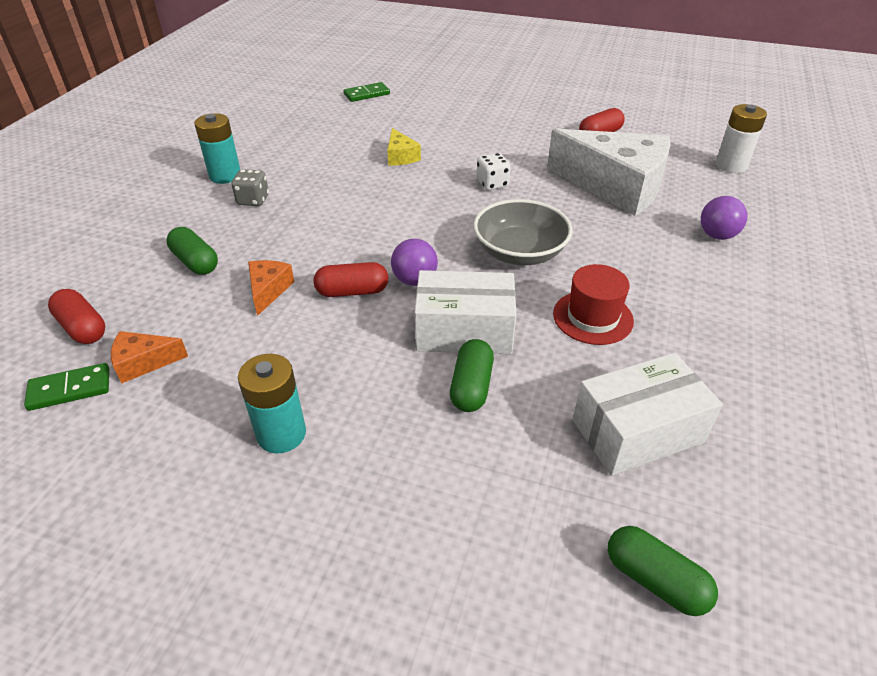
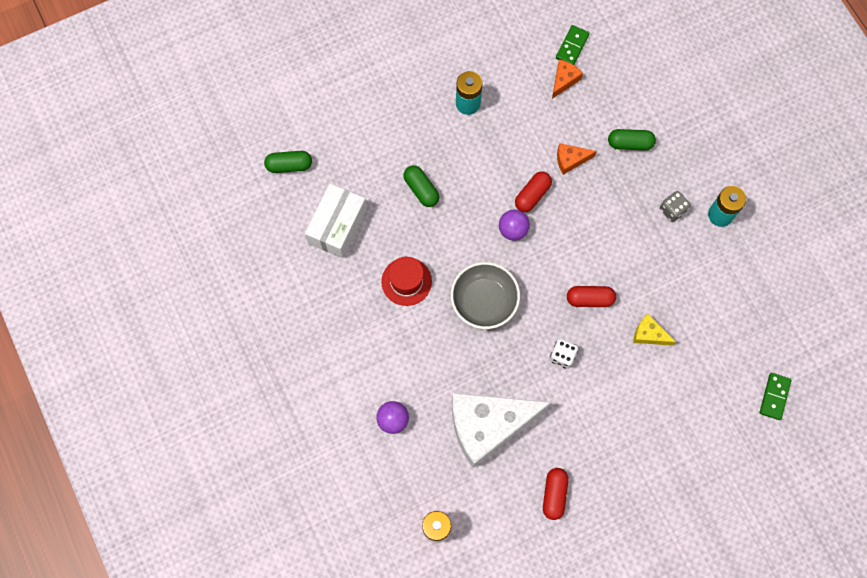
camera: 135 degrees right, 30 degrees up
red capsule [48,289,105,344] -> red capsule moved to [567,286,616,307]
orange cheese [248,260,294,316] -> orange cheese turned 120 degrees clockwise [557,143,597,175]
white box [415,270,517,354] -> none

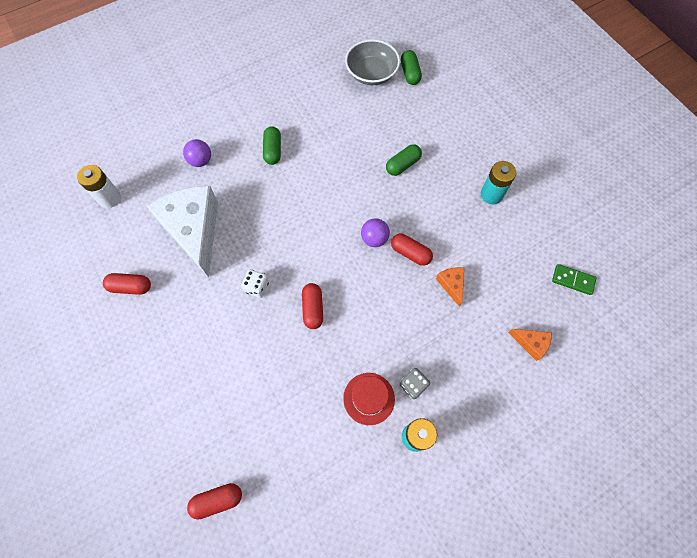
camera: 85 degrees right, 5 degrees down
white box [305,184,367,258] -> none
red hat [381,257,432,306] -> red hat moved to [343,373,395,425]
grey bowl [451,262,520,329] -> grey bowl moved to [345,39,400,85]
orange cheese [552,60,583,99] -> orange cheese moved to [508,329,552,361]
green capsule [608,129,656,150] -> green capsule moved to [263,126,281,165]
yellow cheese [633,314,676,346] -> none
green domino [759,373,792,420] -> red capsule [187,483,242,519]

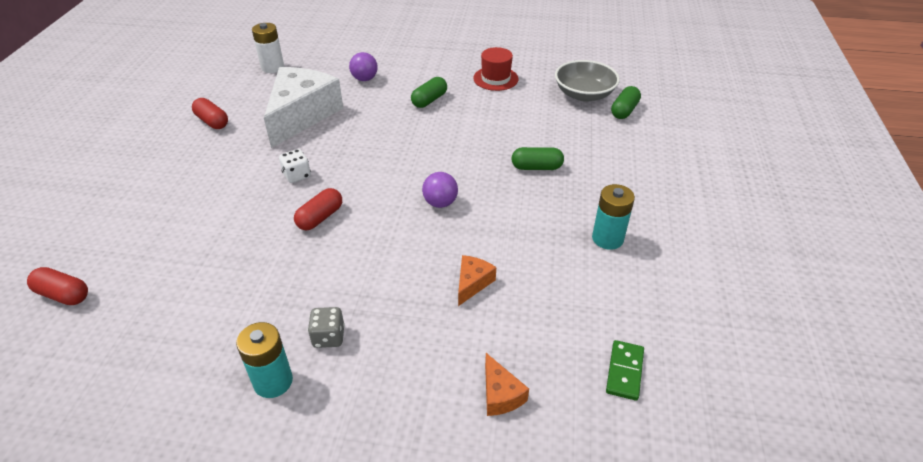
camera: 40 degrees right, 25 degrees down
red hat [343,373,395,425] -> red hat moved to [473,47,519,91]
red capsule [391,233,433,266] -> none
green domino [552,264,596,295] -> green domino turned 45 degrees clockwise [606,340,644,401]

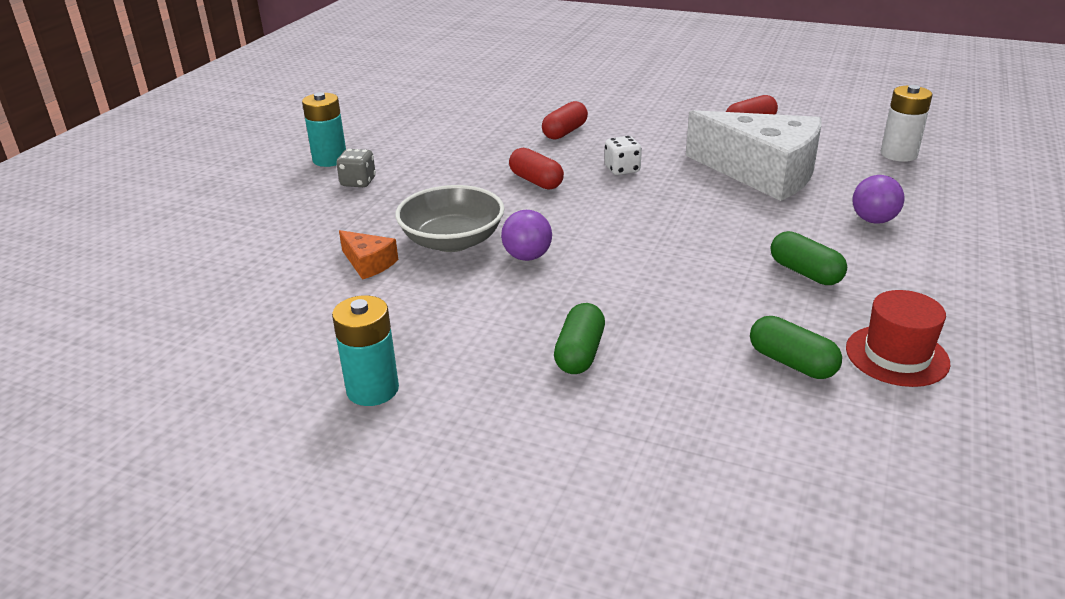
camera: 105 degrees right, 10 degrees down
red capsule [27,267,88,305] -> red capsule moved to [542,101,588,140]
orange cheese [485,353,529,416] -> none
grey bowl [555,60,620,102] -> grey bowl moved to [395,185,505,252]
green domino [606,340,644,401] -> none
green capsule [611,86,641,119] -> green capsule moved to [750,316,842,379]

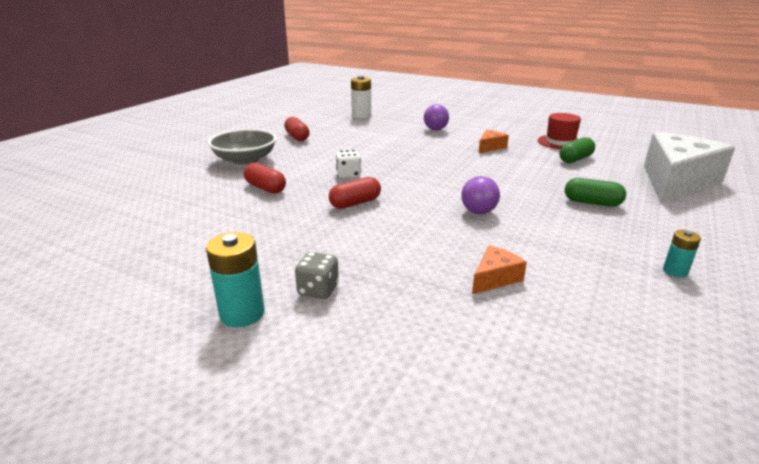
camera: 85 degrees left, 5 degrees down
turquoise battery [332,295,399,406] -> turquoise battery [663,230,701,278], size x0.58
grey bowl [395,185,505,252] -> grey bowl moved to [208,129,276,165]
white cheese [686,110,821,201] -> white cheese moved to [644,132,735,203]
green capsule [771,231,847,285] -> orange cheese [479,130,509,153]

